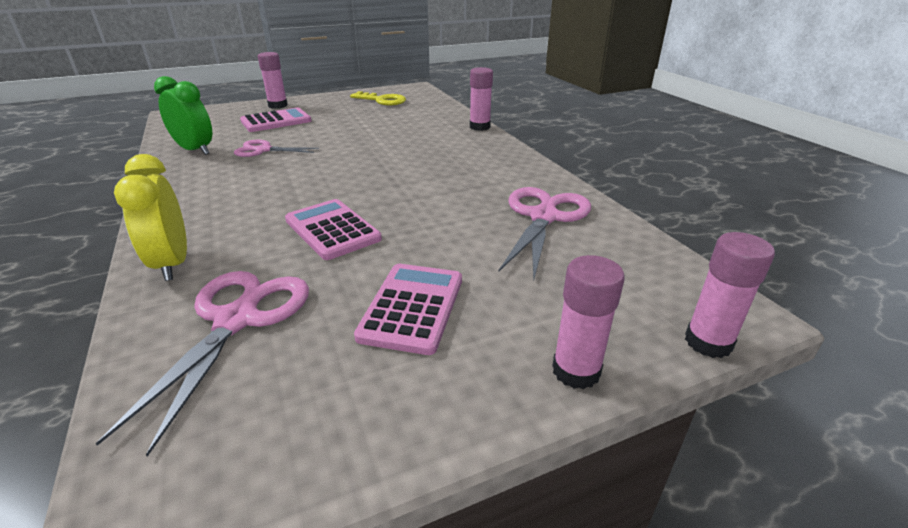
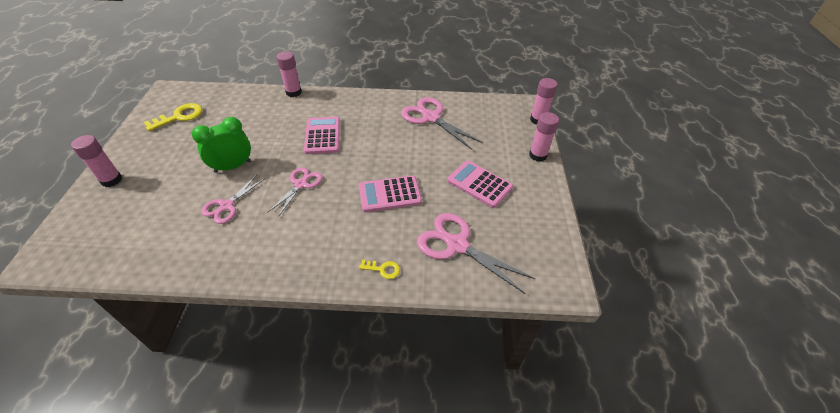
camera: 65 degrees left, 15 degrees up
yellow clock [114,154,187,281] -> yellow key [359,259,400,279]
green clock [154,76,212,155] -> green clock moved to [192,117,251,173]
pink calculator [240,107,311,132] -> pink calculator moved to [304,117,340,154]
none -> pink scissors [268,167,323,217]

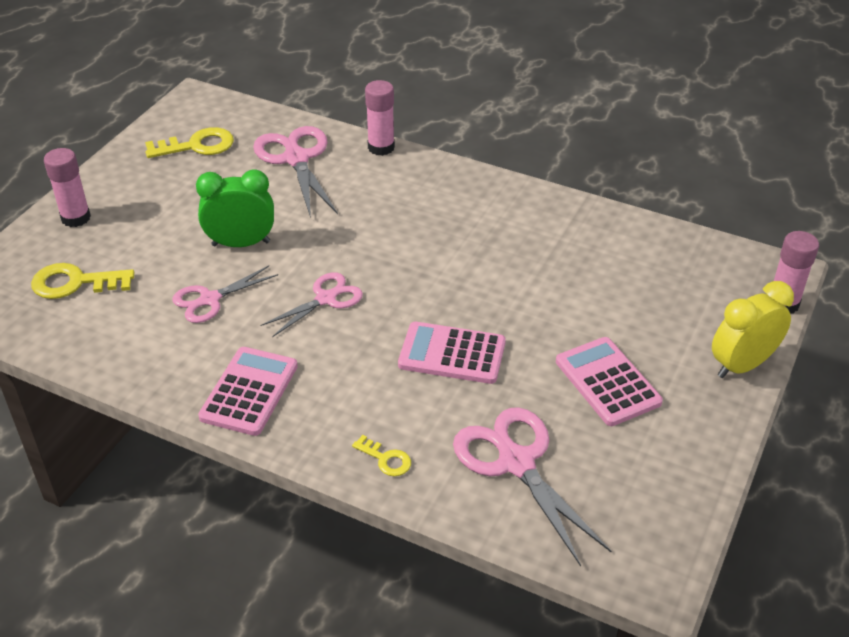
camera: 25 degrees right, 5 degrees down
pink calculator [304,117,340,154] -> pink calculator moved to [198,347,298,436]
pink scissors [401,97,483,150] -> pink scissors moved to [253,126,338,218]
pink glue stick [529,112,559,162] -> yellow clock [712,281,794,378]
none -> yellow key [31,263,134,299]

